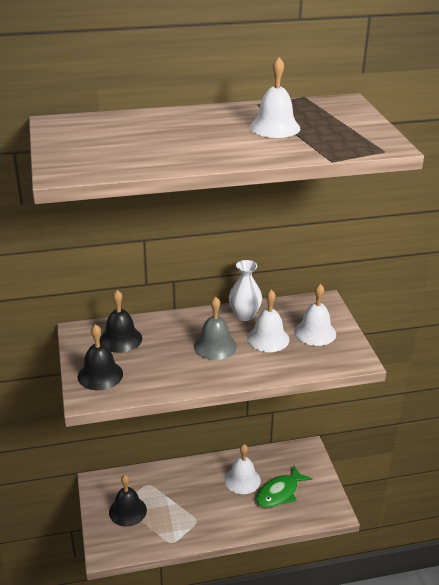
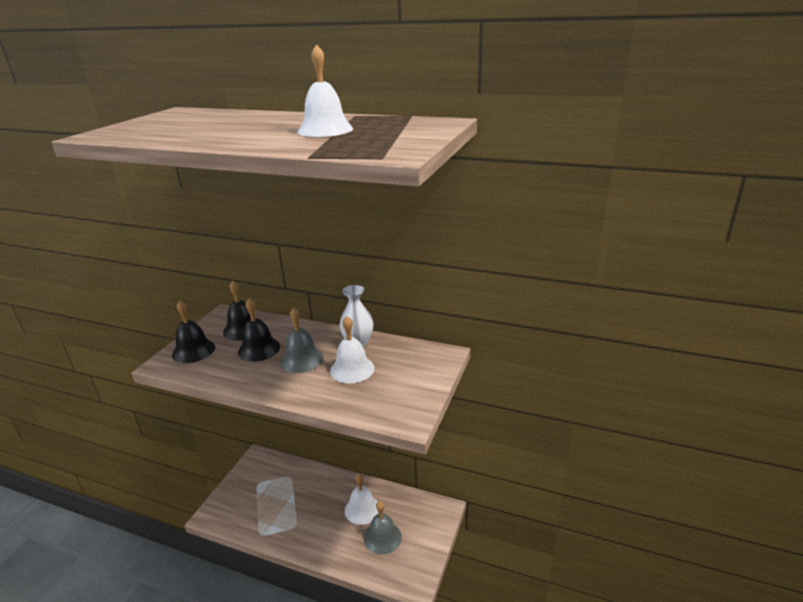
camera: 35 degrees right, 5 degrees down
black bell [109,475,147,527] -> black bell moved to [238,298,280,362]
green fish [256,465,312,508] -> grey bell [364,501,402,555]
white bell [294,284,336,346] -> none

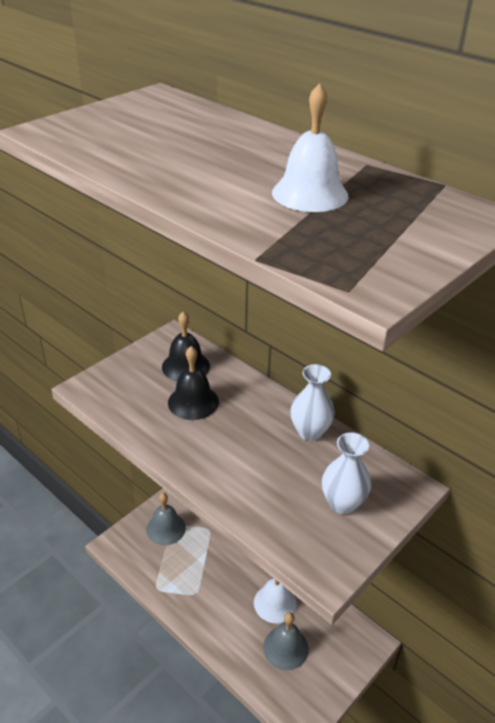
camera: 20 degrees right, 10 degrees up
black bell [172,300,215,363] -> none
grey bell [280,308,323,373] -> grey bell moved to [146,493,186,545]
white bell [330,316,375,383] -> none
none -> white vase [322,433,371,514]

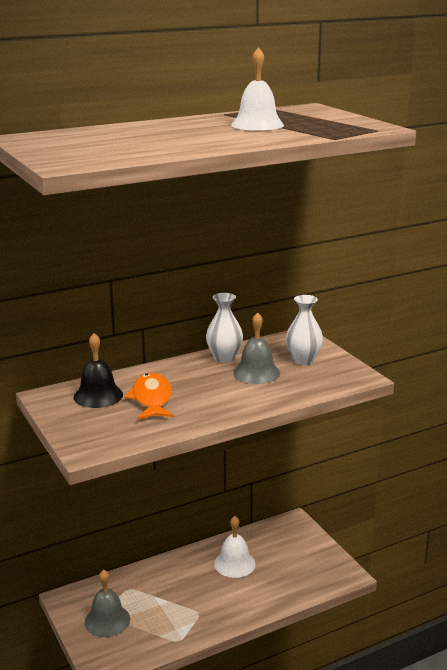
camera: 70 degrees left, 15 degrees down
black bell [168,346,219,420] -> orange fish [124,373,174,420]
grey bell [263,612,309,670] -> grey bell moved to [233,312,280,384]

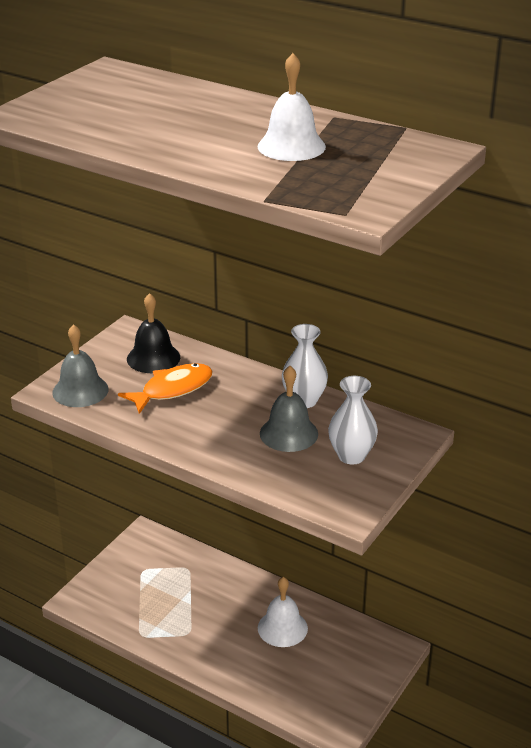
camera: 60 degrees right, 10 degrees up
grey bell [85,570,130,637] -> grey bell moved to [52,324,108,407]

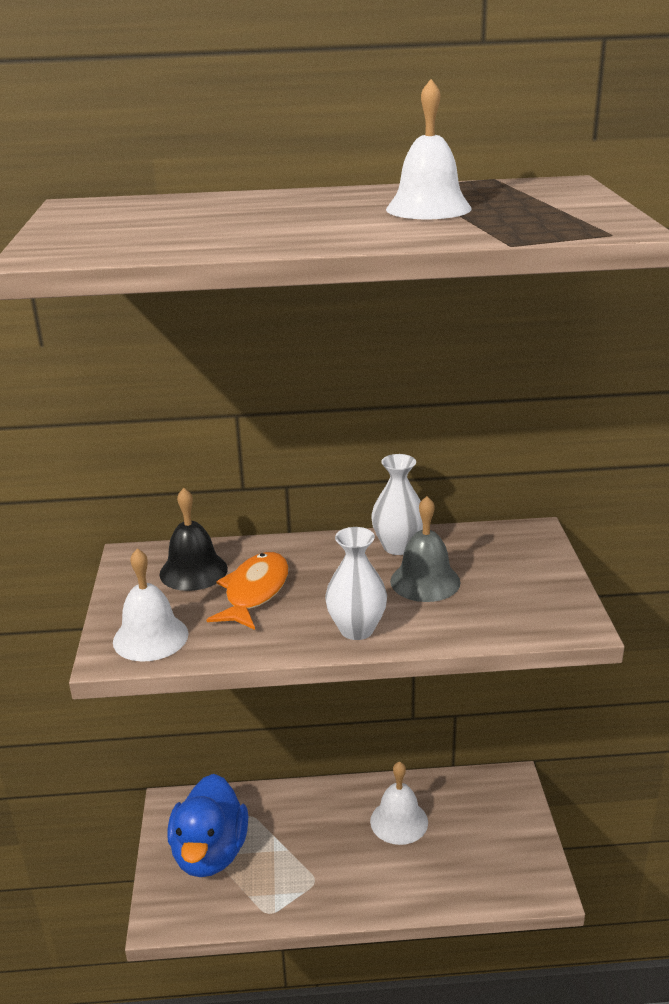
camera: 35 degrees left, 5 degrees down
grey bell [52,324,108,407] -> white bell [113,548,189,662]
white vase [328,376,378,464] -> white vase moved to [325,527,387,640]
none -> blue duck [167,774,248,877]

